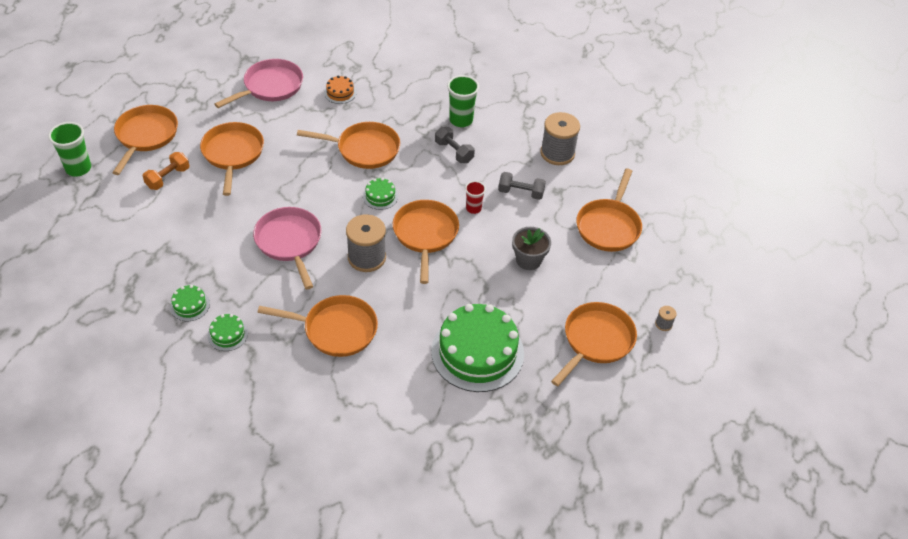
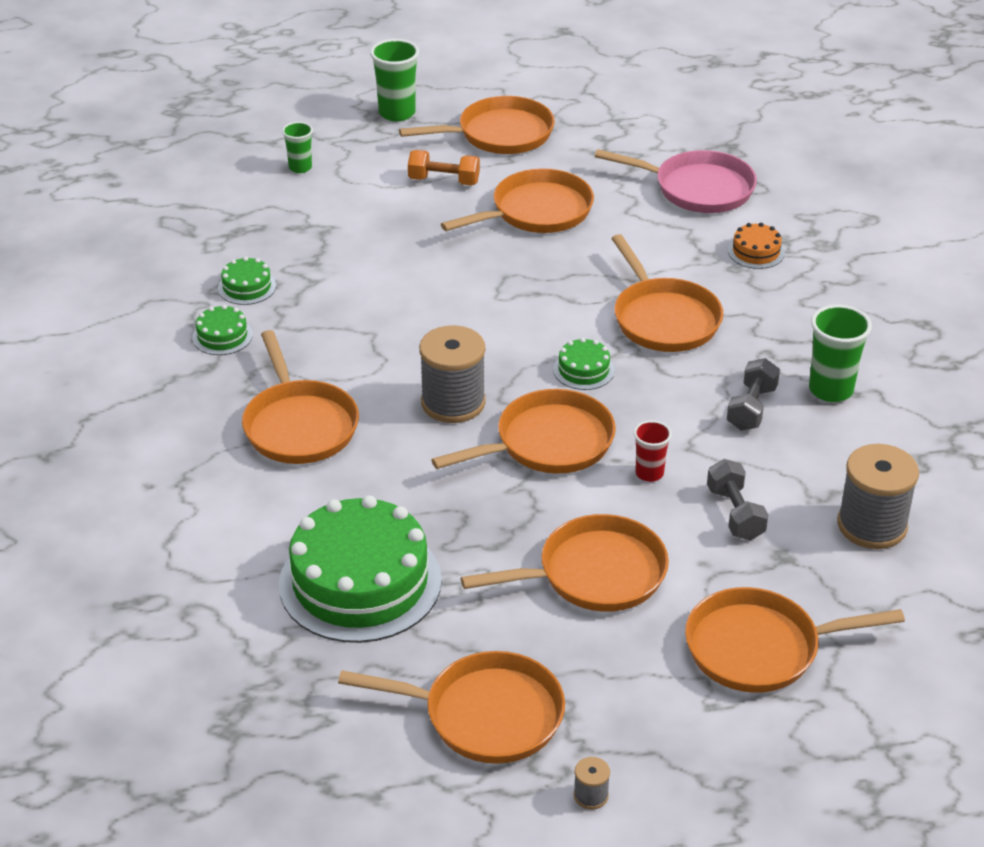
camera: 65 degrees right, 10 degrees down
pink pan [253,207,322,290] -> none
grey flower pot [512,227,551,270] -> orange pan [461,514,669,612]
none -> green cup [282,122,313,173]

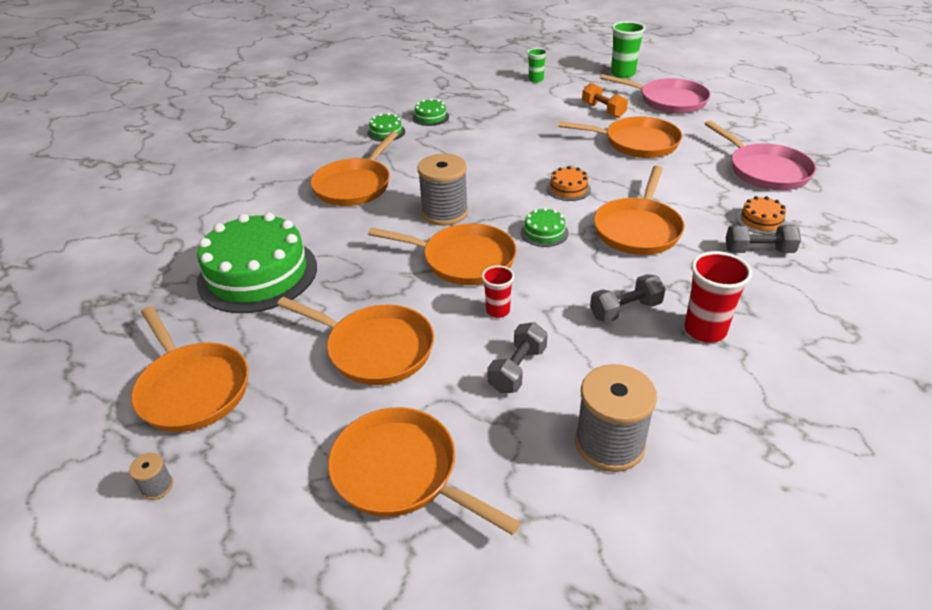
camera: 45 degrees right, 0 degrees up
orange pan [399,96,555,154] -> pink pan [600,74,711,114]
green cup [809,305,872,402] -> red cup [684,251,752,343]
none -> orange cake [547,166,591,201]
none -> grey dumbbell [726,225,801,253]

